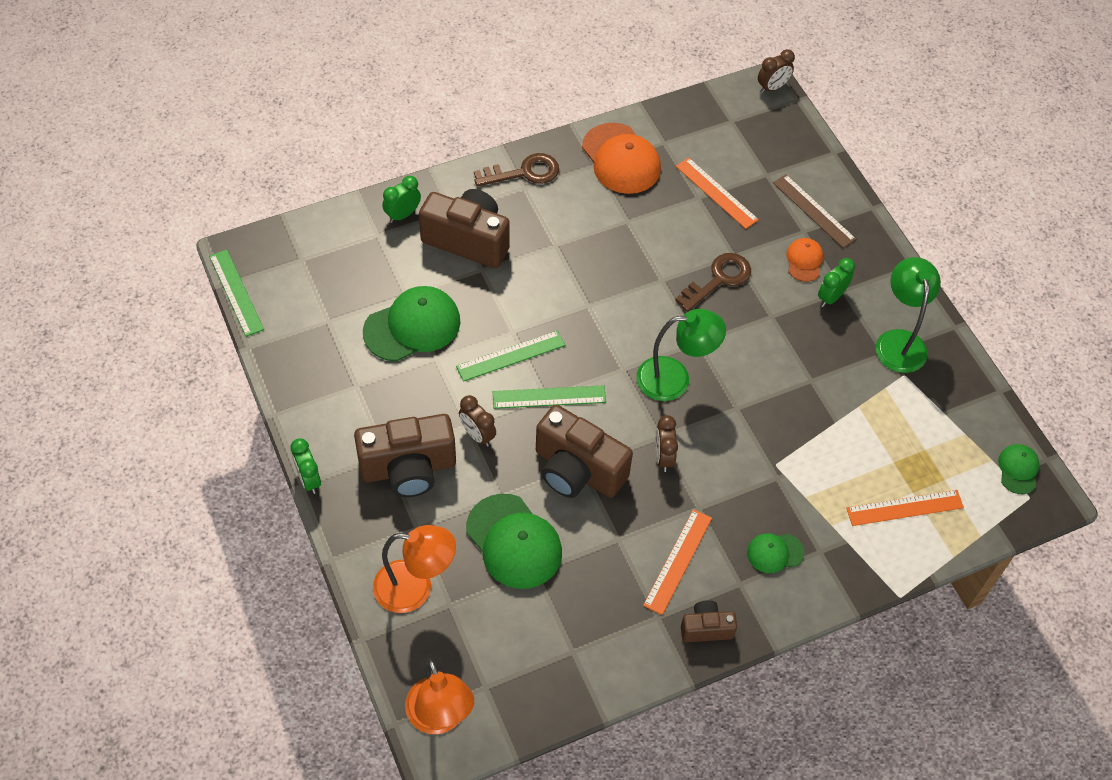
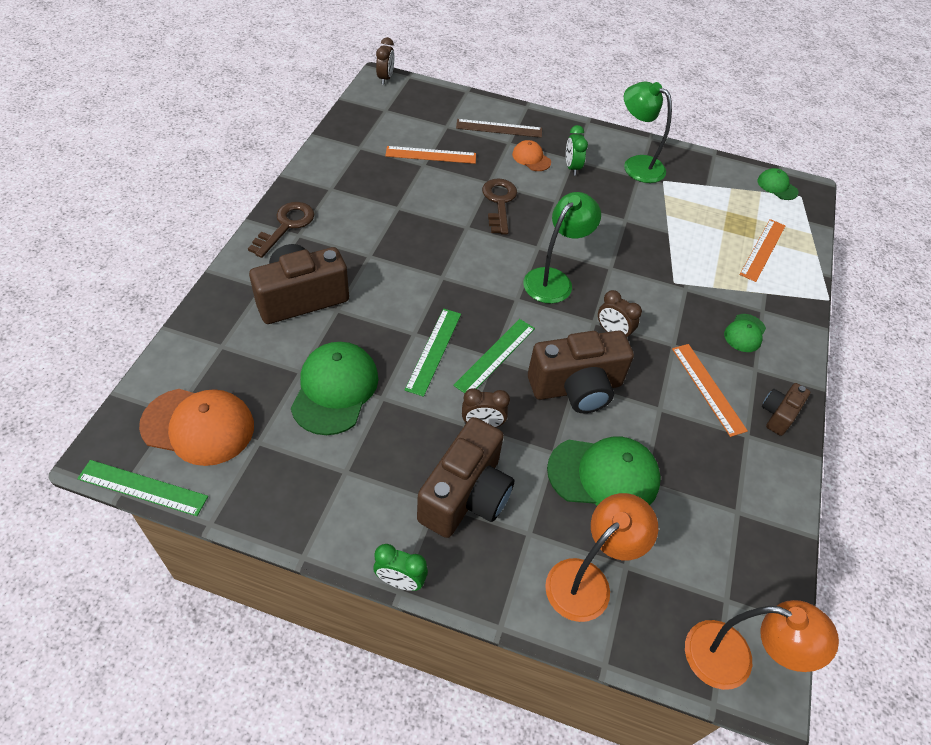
camera: 50 degrees left, 5 degrees down
green clock [383,176,421,223] -> none
orange cap [582,123,661,194] -> orange cap moved to [139,389,254,466]

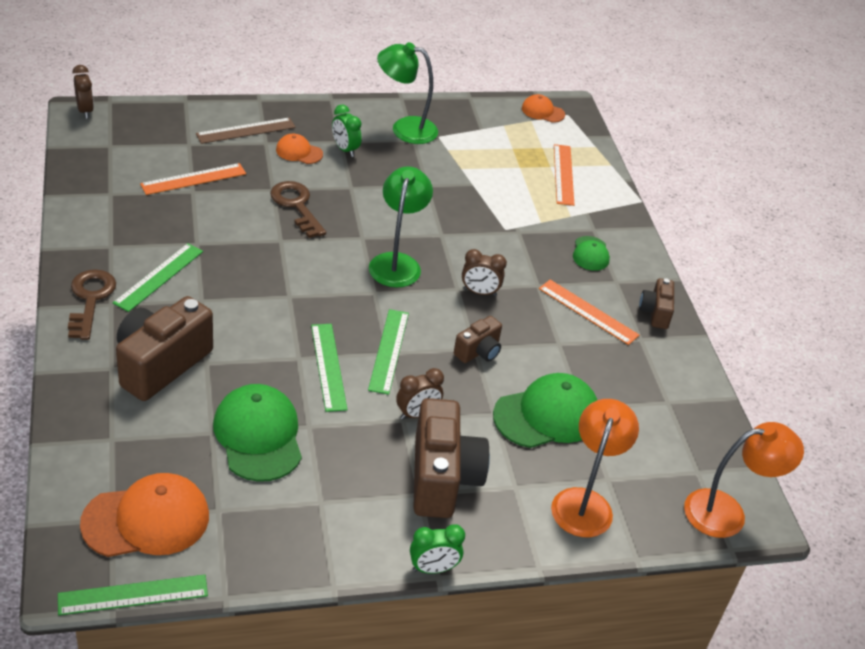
camera: 30 degrees left, 10 degrees down
brown camera [528,330,634,413] -> brown camera [454,316,502,363], size x0.52
green cap [757,168,799,200] -> orange cap [522,94,565,123]
none -> green ruler [113,243,203,312]

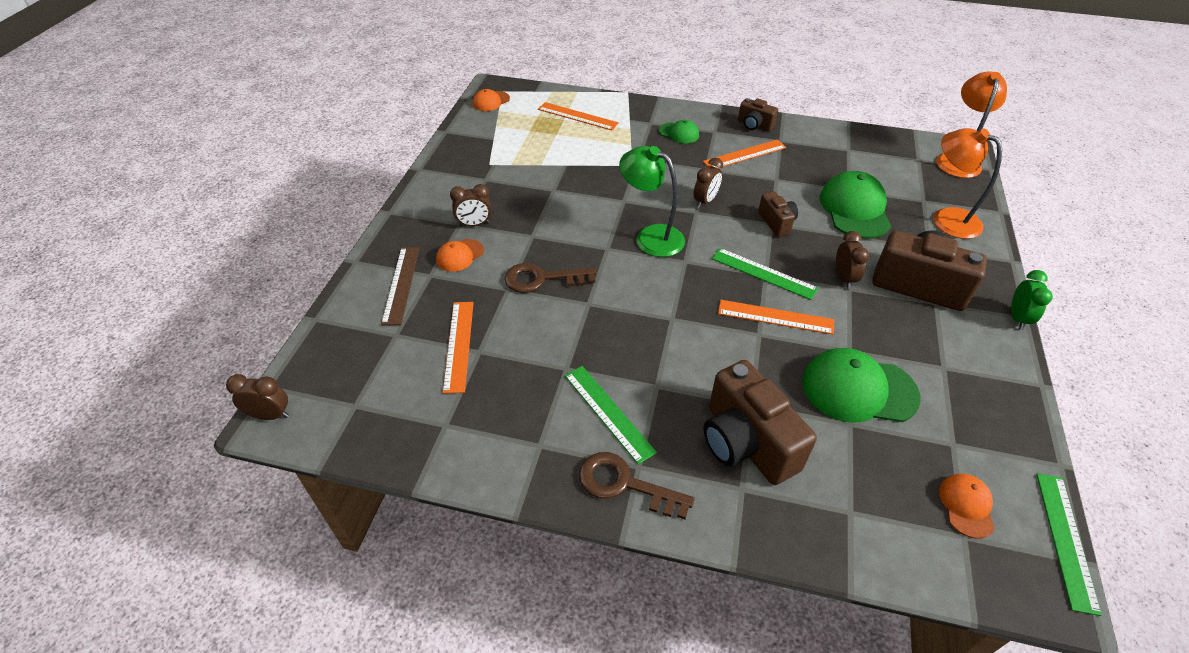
camera: 60 degrees left, 5 degrees up
orange cap [80,473,209,557] -> orange cap [939,474,995,539], size x0.53
green ruler [311,324,347,412] -> orange ruler [718,300,834,335]
green clock [332,105,362,157] -> brown clock [450,184,491,226]
green lamp [377,42,438,144] -> none

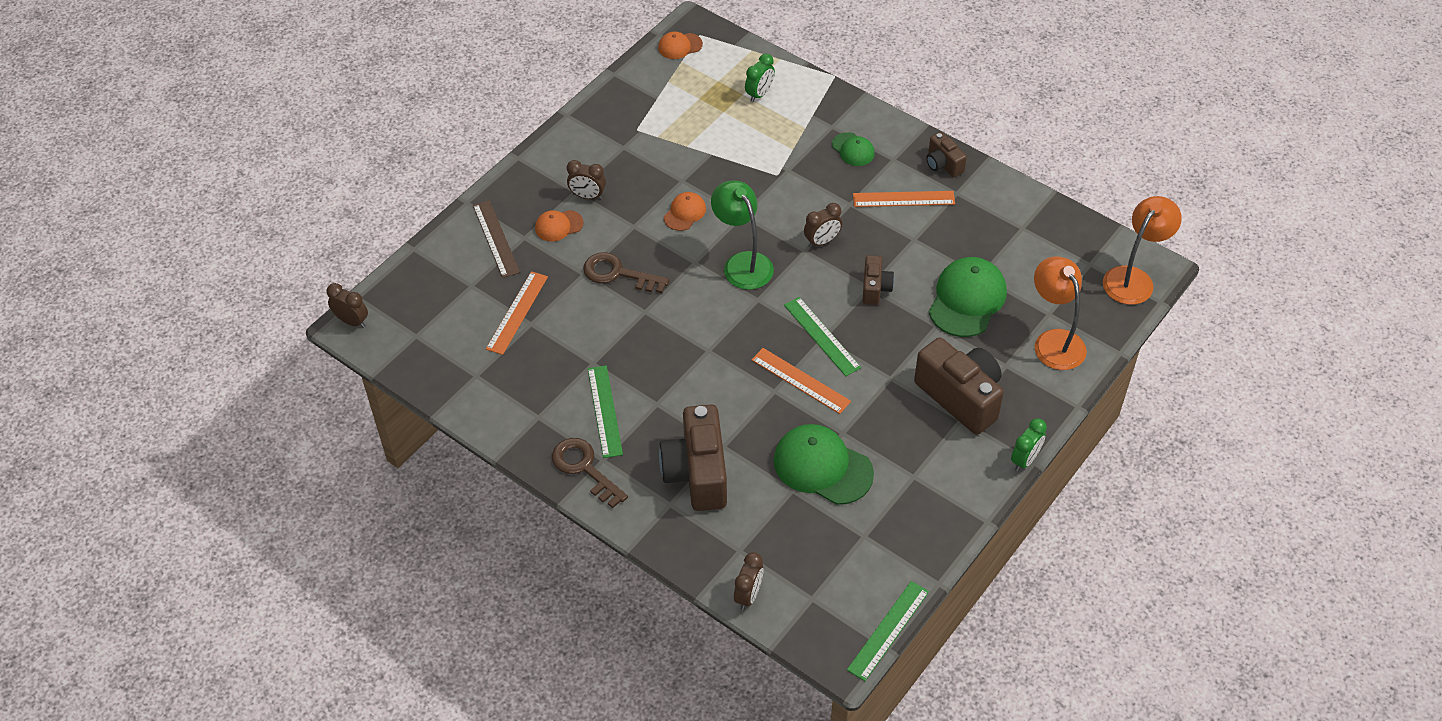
camera: 25 degrees right, 5 degrees up
brown ruler [381,247,420,325] -> brown ruler turned 45 degrees counterclockwise [473,200,520,278]
orange ruler [538,102,619,130] -> green clock [745,54,775,102]
brown clock [836,231,869,289] -> brown clock moved to [734,552,764,610]
orange cap [939,474,995,539] -> orange cap moved to [664,192,706,231]

